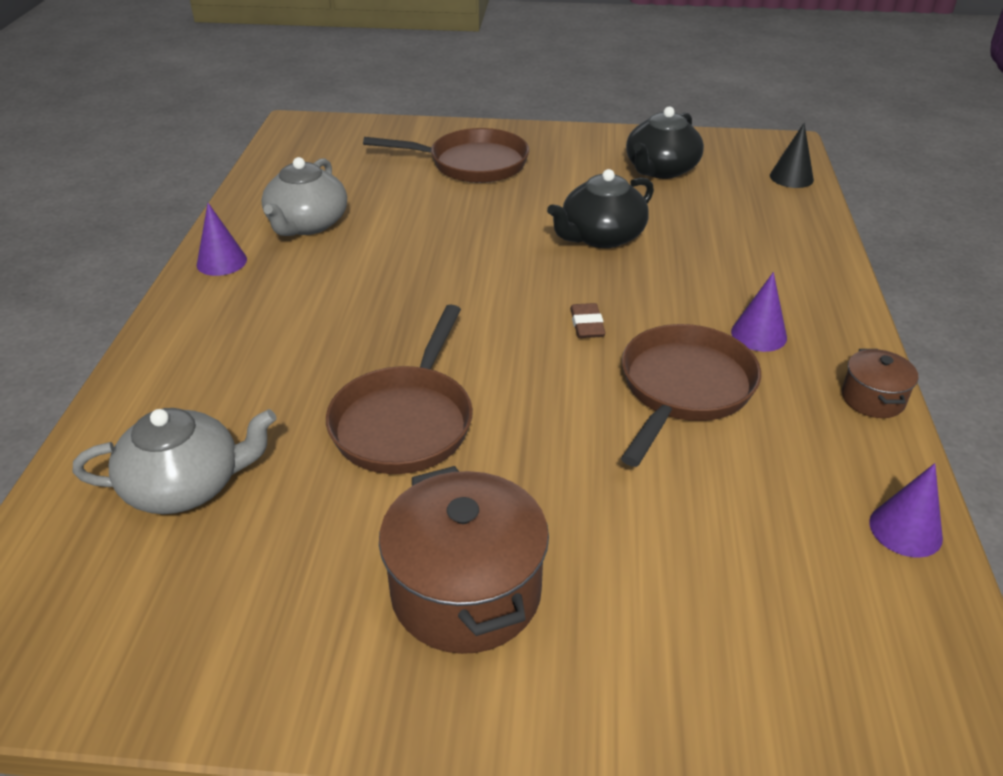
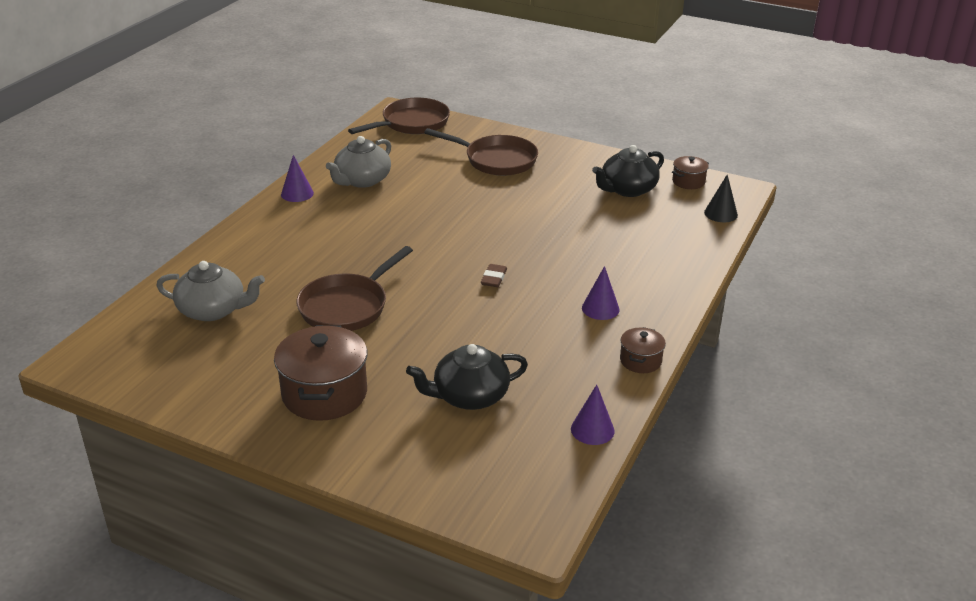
camera: 20 degrees right, 5 degrees down
black teapot [547,169,654,248] -> black teapot moved to [406,344,528,410]
brown pan [621,324,761,467] -> brown pan moved to [348,97,450,134]
none -> brown pot [672,156,709,189]

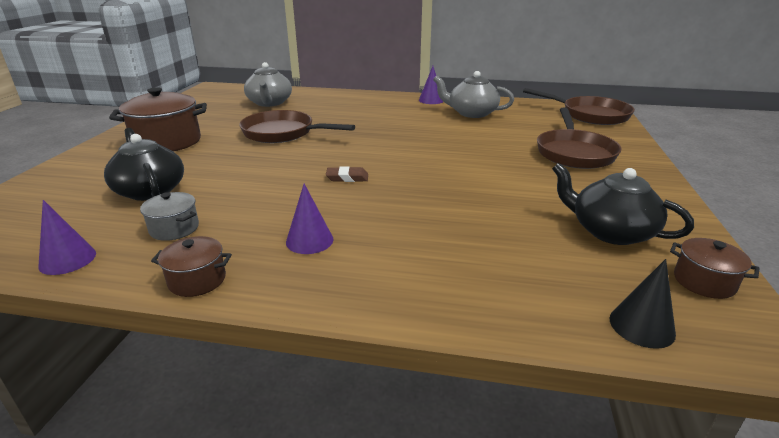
camera: 75 degrees right, 5 degrees down
none -> grey pot [140,192,199,241]

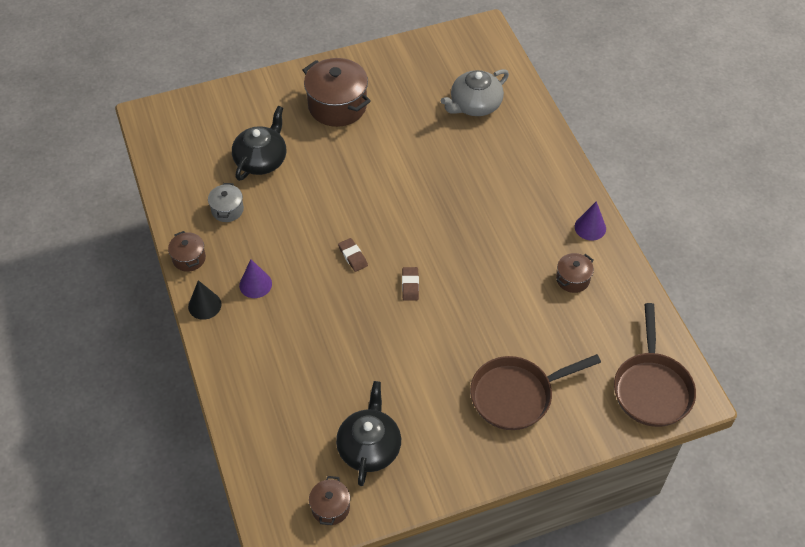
camera: 60 degrees right, 25 degrees up
purple cone [38,200,96,275] -> none
brown pan [239,110,355,143] -> none
grey teapot [433,71,514,118] -> brown pot [556,253,594,293]
black cone [610,259,676,349] -> black cone moved to [188,280,222,320]
none -> brown eraser [402,267,419,301]

